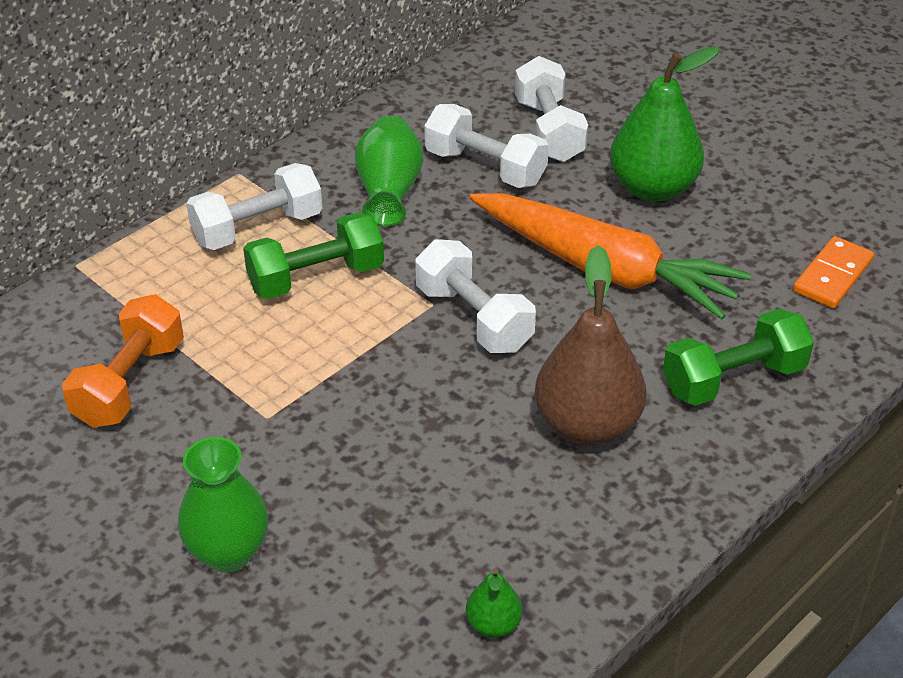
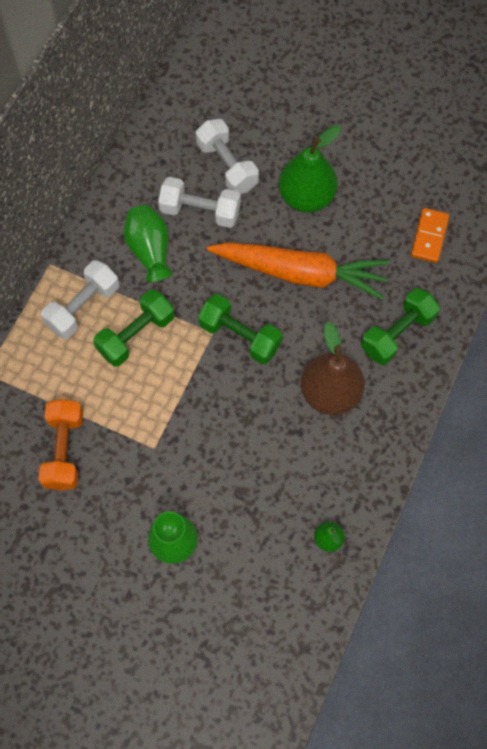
camera: 20 degrees left, 25 degrees up
white dumbbell [415,239,536,353] -> green dumbbell [198,294,283,364]

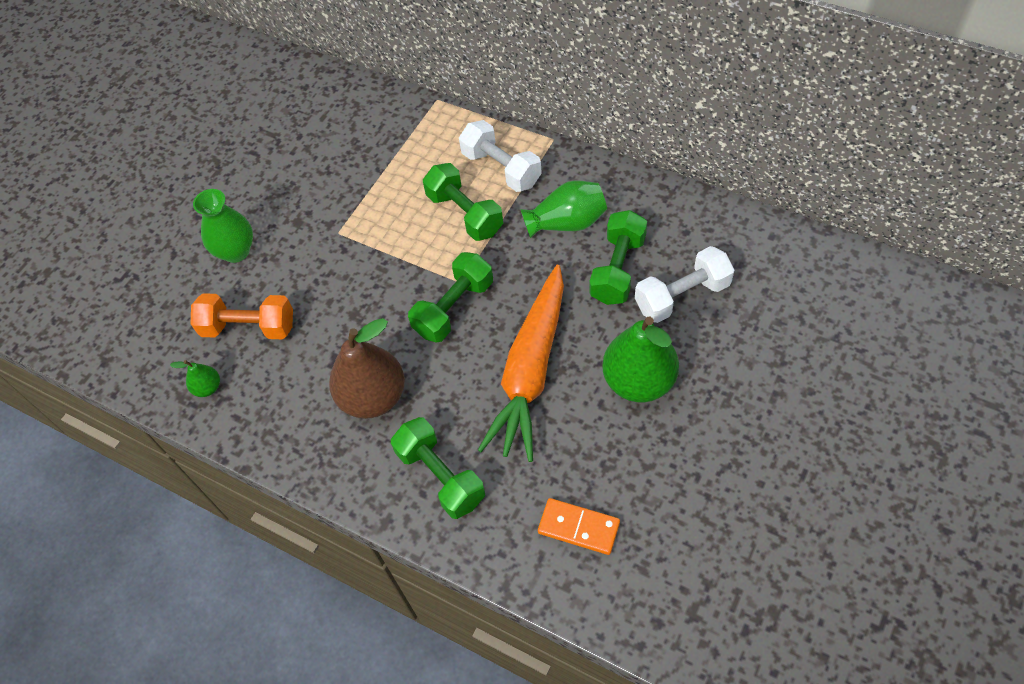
camera: 100 degrees right, 10 degrees down
orange dumbbell [39,399,83,491] -> orange dumbbell moved to [191,293,293,339]
white dumbbell [158,177,241,228] -> green dumbbell [590,210,647,305]

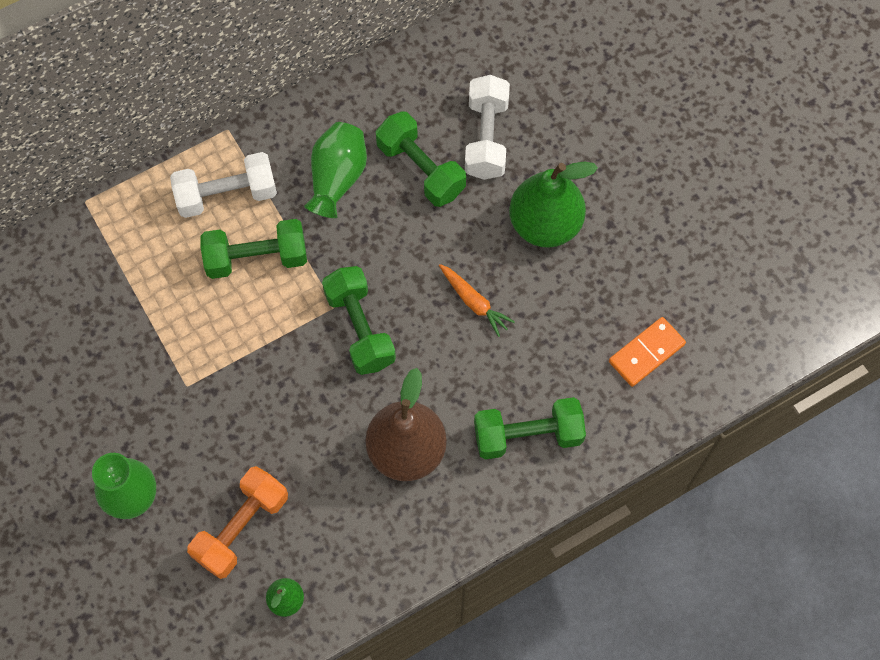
camera: 65 degrees left, 10 degrees up
orange carrot [478,265,564,462] -> orange carrot [439,264,515,337], size x0.42

